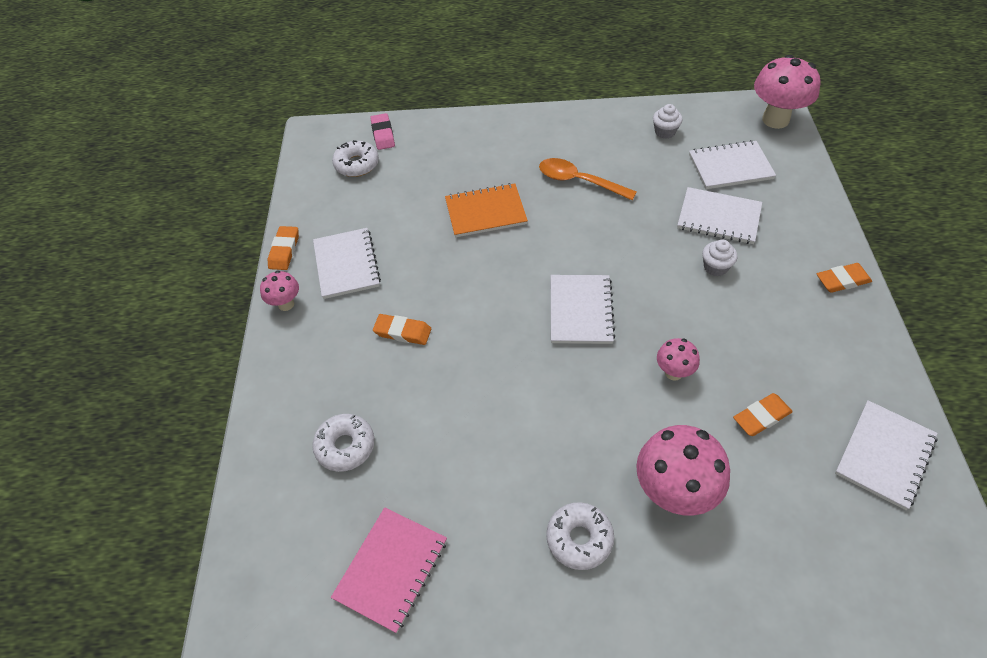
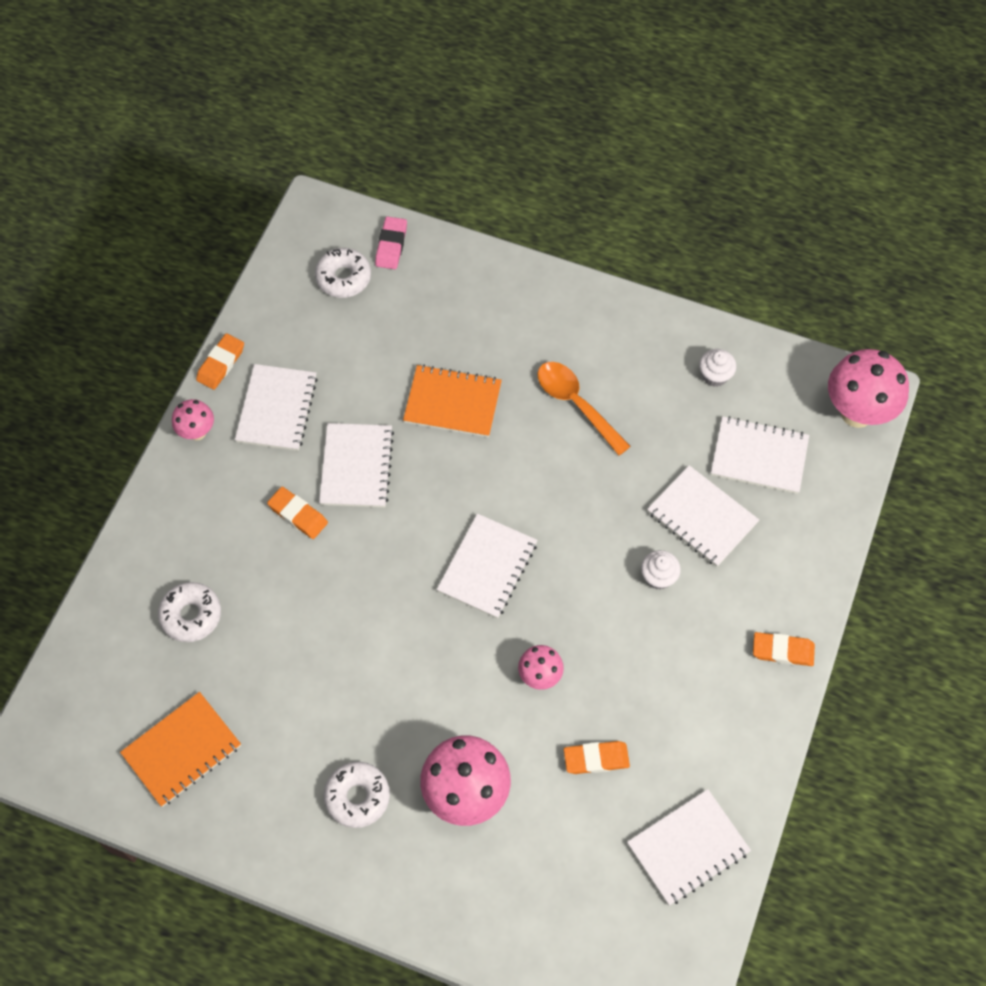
camera: 20 degrees right, 10 degrees up
pink notebook [331,507,447,633] -> orange notebook [120,692,241,807]
none -> white notebook [319,423,394,507]

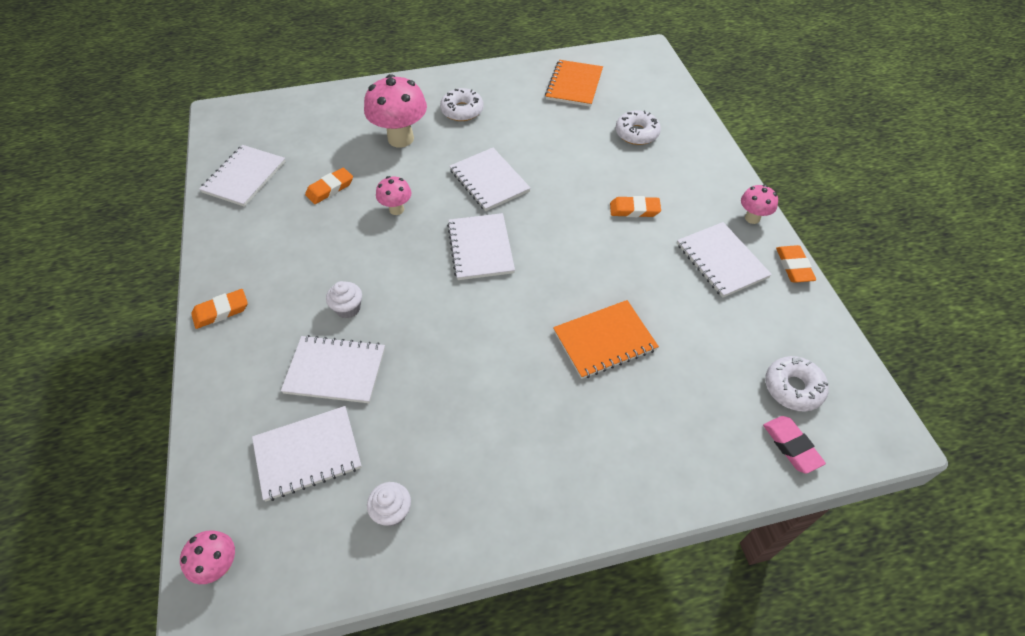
camera: 145 degrees right, 10 degrees down
white notebook [319,423,394,507] -> white notebook moved to [449,148,531,211]
orange spoon [537,362,631,456] -> none
pink mushroom [828,349,909,428] -> pink mushroom [180,531,235,584], size x0.53

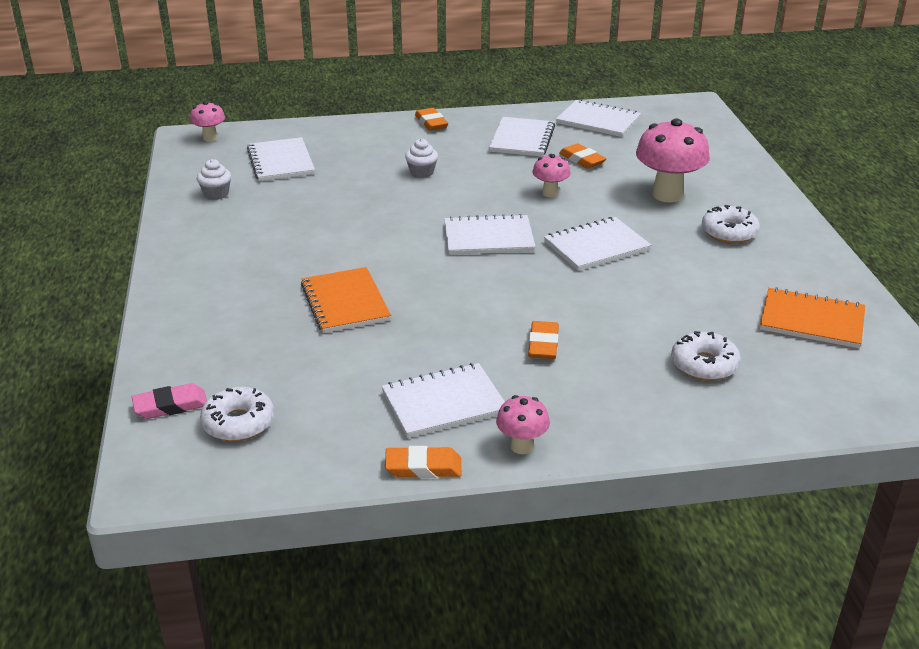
camera: 95 degrees right, 20 degrees down
white notebook [281,335,385,403] -> white notebook moved to [489,117,555,157]

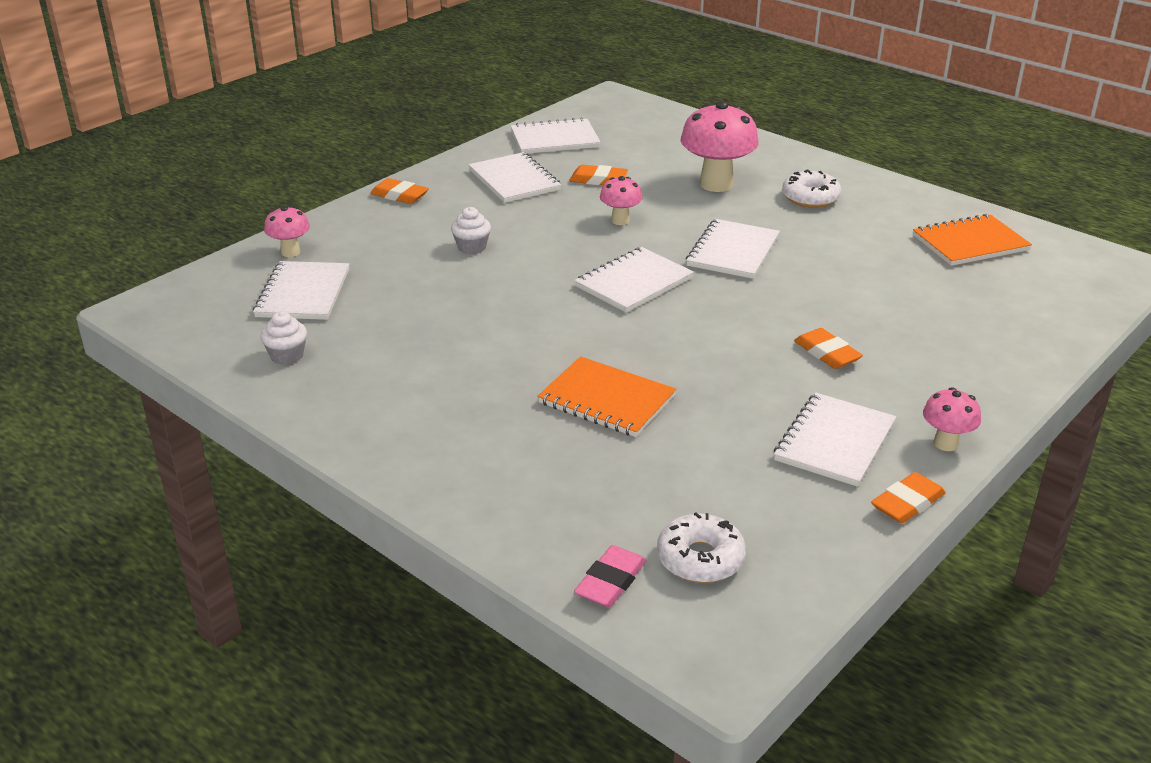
camera: 40 degrees left, 0 degrees up
pink mushroom [190,101,225,142] -> pink mushroom moved to [264,206,310,257]
white notebook [247,137,315,181] -> white notebook turned 60 degrees clockwise [253,261,349,320]
white donut [671,331,741,381] -> none

